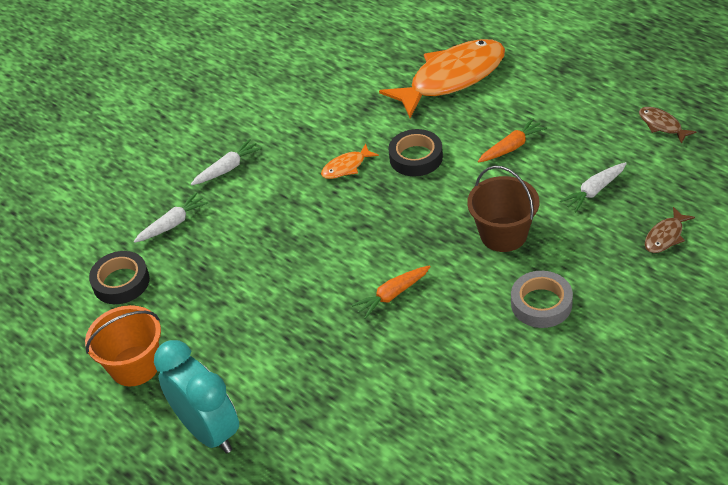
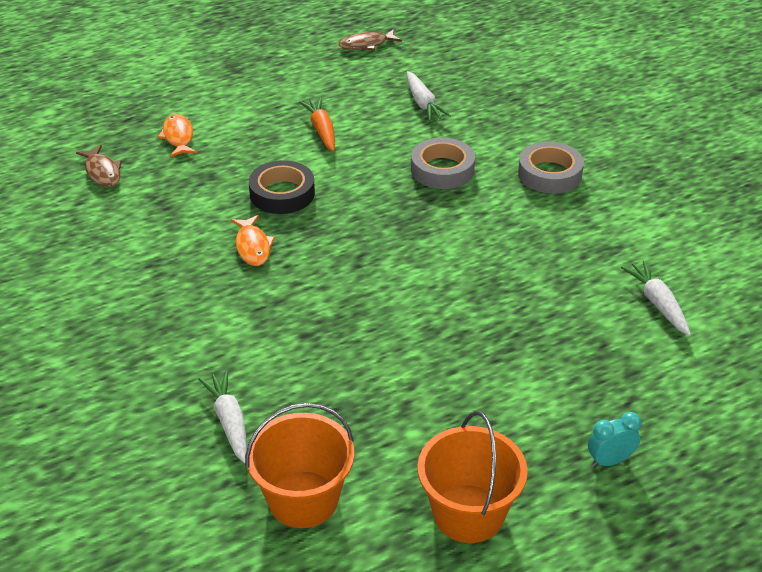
camera: 75 degrees left, 5 degrees down
black tape [89,251,150,304] -> orange bucket [245,403,354,528]
turquoise clock [154,340,239,453] -> turquoise clock [588,412,641,467], size x0.43
white carrot [191,139,262,185] -> white carrot moved to [621,260,691,336]
orange carrot [352,265,431,319] -> none
orange fish [379,39,505,118] -> orange fish [157,114,197,157], size x0.42
brown bucket [467,166,539,252] -> grey tape [411,138,475,189]
brown fish [645,207,695,253] -> brown fish moved to [76,145,122,187]

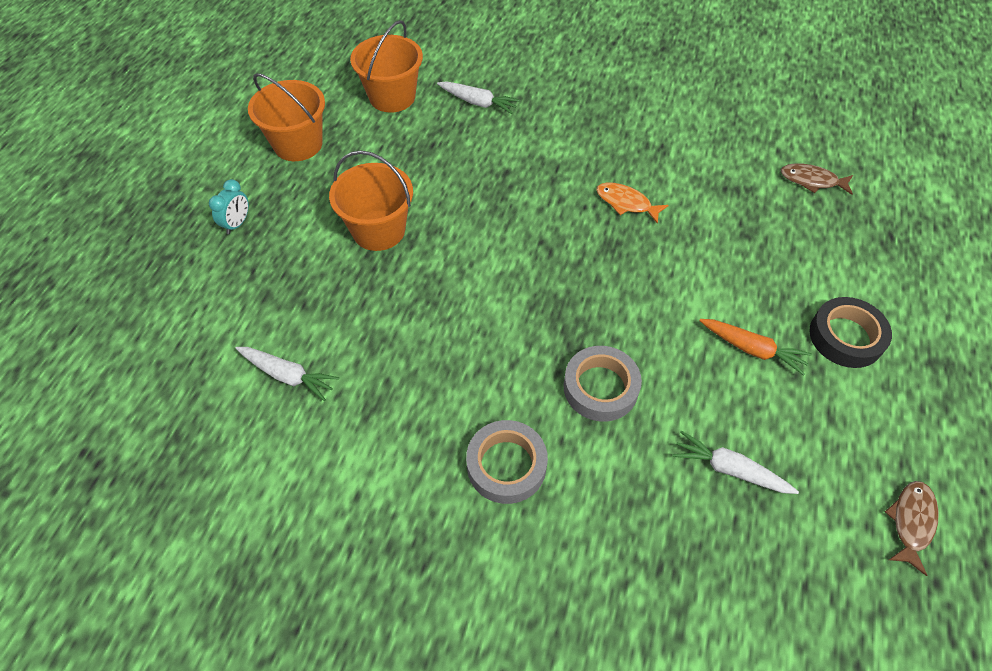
camera: 135 degrees right, 15 degrees up
orange fish [157,114,197,157] -> none
black tape [249,160,315,214] -> black tape moved to [809,297,892,368]
none -> orange bucket [329,151,413,251]

